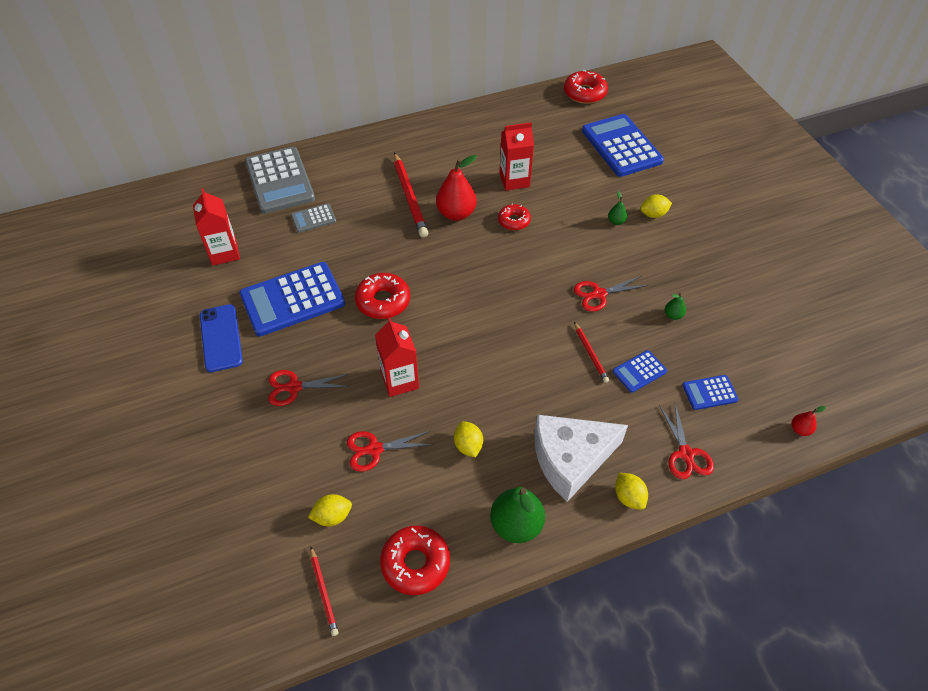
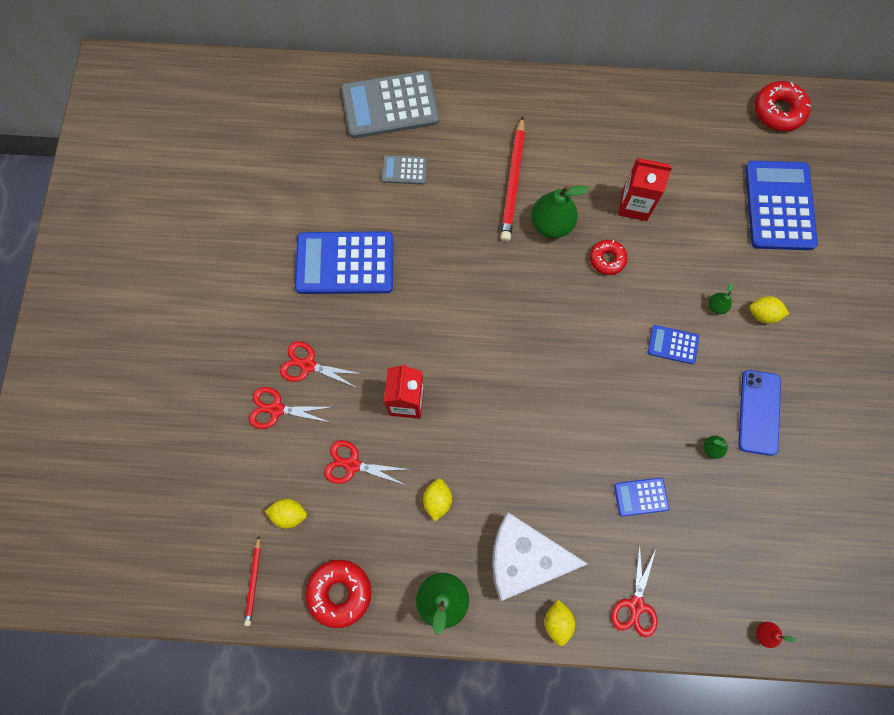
camera: 25 degrees right, 20 degrees up
red carton [193,188,240,265] -> none
blue phone [200,304,243,372] -> blue phone moved to [738,370,781,456]
grey calculator [245,147,315,214] -> grey calculator turned 75 degrees clockwise [341,71,439,138]
red donut [355,273,410,319] -> none
red pear [436,155,477,221] -> green pear [531,185,589,238]
red scissors [574,276,649,312] -> red scissors moved to [249,387,331,429]
red pencil [574,322,609,383] -> none
blue calculator [682,375,739,410] -> blue calculator moved to [648,325,699,364]

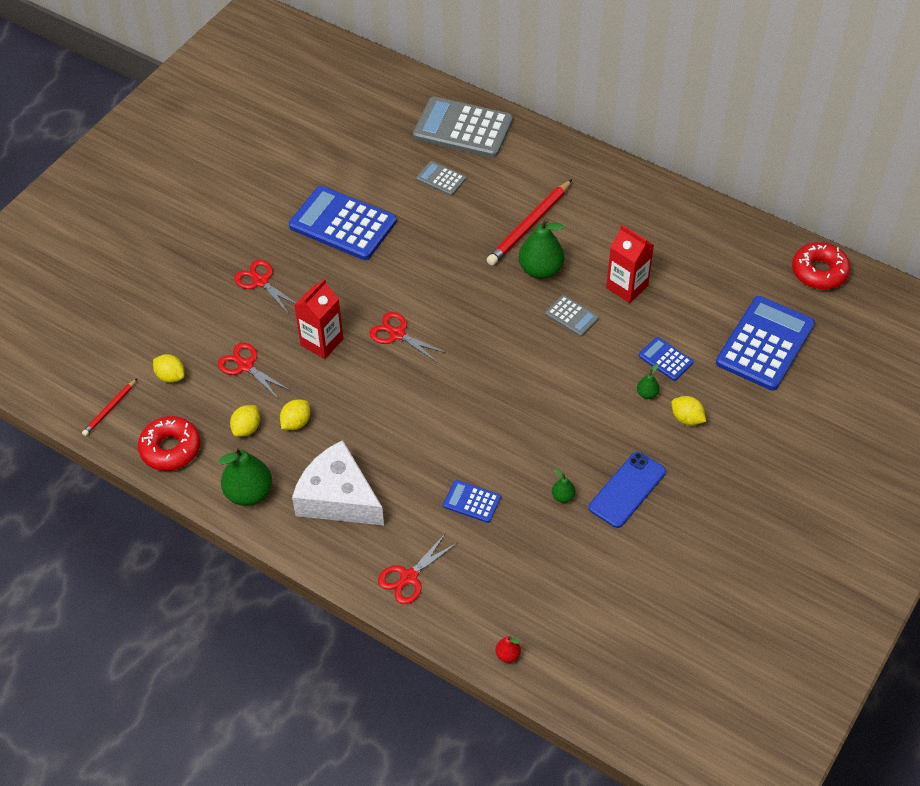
camera: 30 degrees right, 20 degrees down
red scissors [249,387,331,429] -> red scissors moved to [369,312,446,363]
yellow lemon [545,600,575,646] -> yellow lemon moved to [230,405,260,437]
red donut [590,240,628,275] -> grey calculator [545,295,599,337]
blue calculator [648,325,699,364] -> blue calculator moved to [639,337,694,381]

